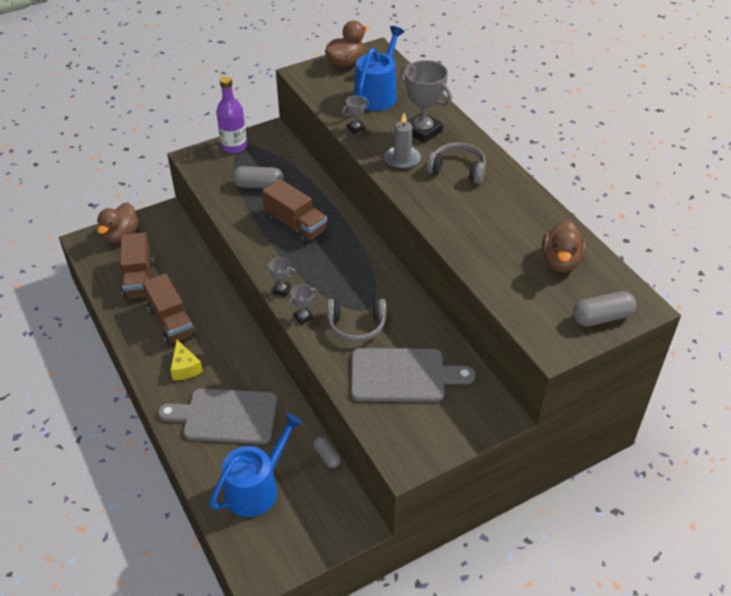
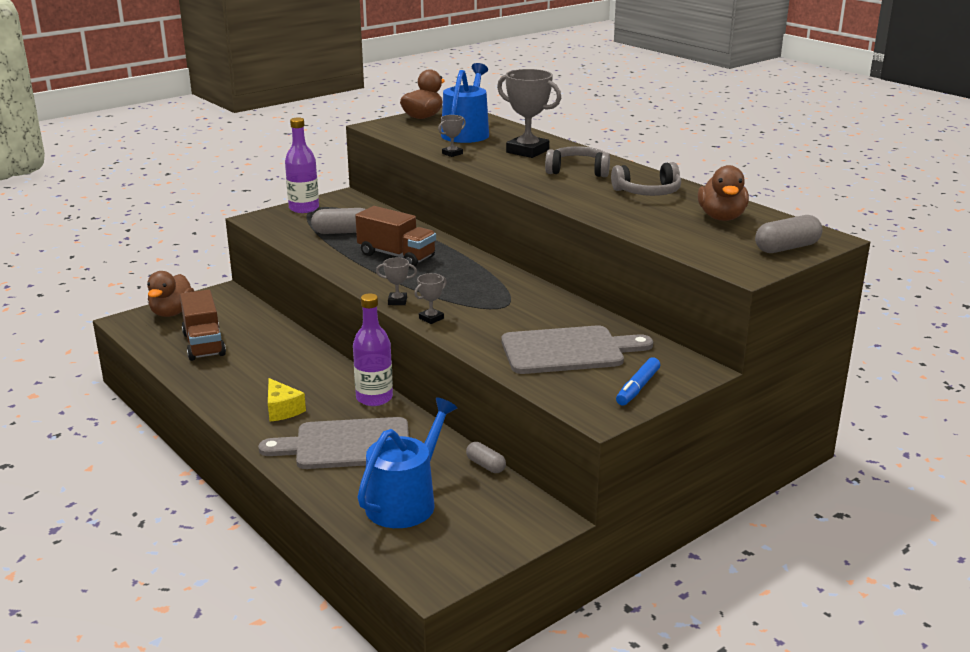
camera: 10 degrees left, 20 degrees down
brown truck [142,273,195,345] -> none
grey headphones [327,299,386,342] -> grey headphones moved to [611,162,681,196]
grey candle [384,113,421,169] -> none
none -> purple bottle [353,293,393,406]
none -> blue marker [616,357,660,406]

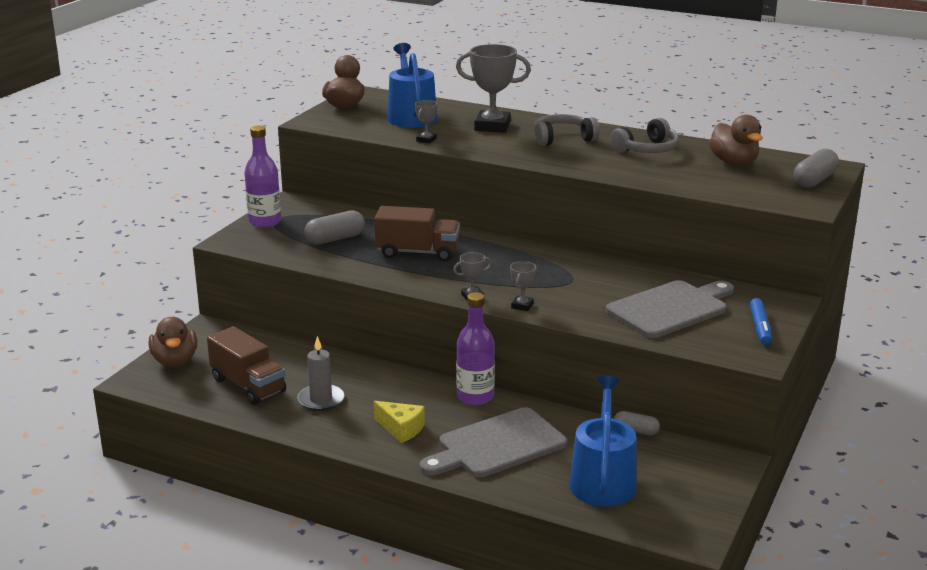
camera: 25 degrees left, 0 degrees up
none -> grey candle [297,336,345,411]

